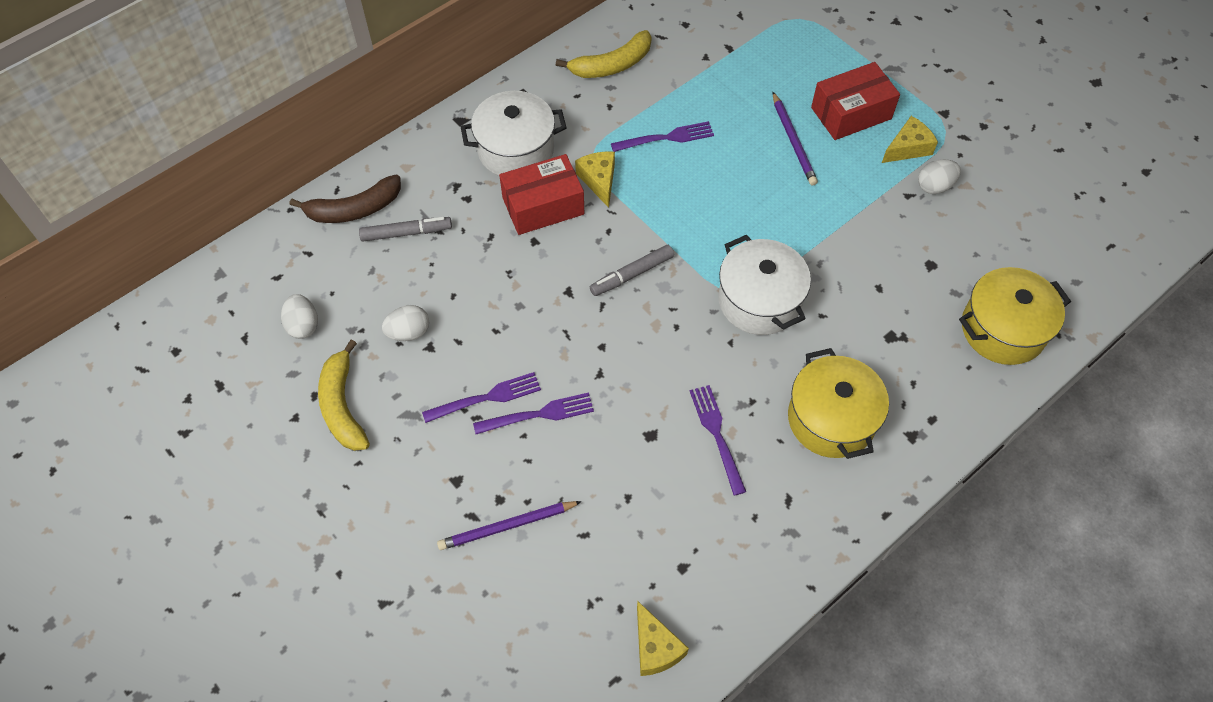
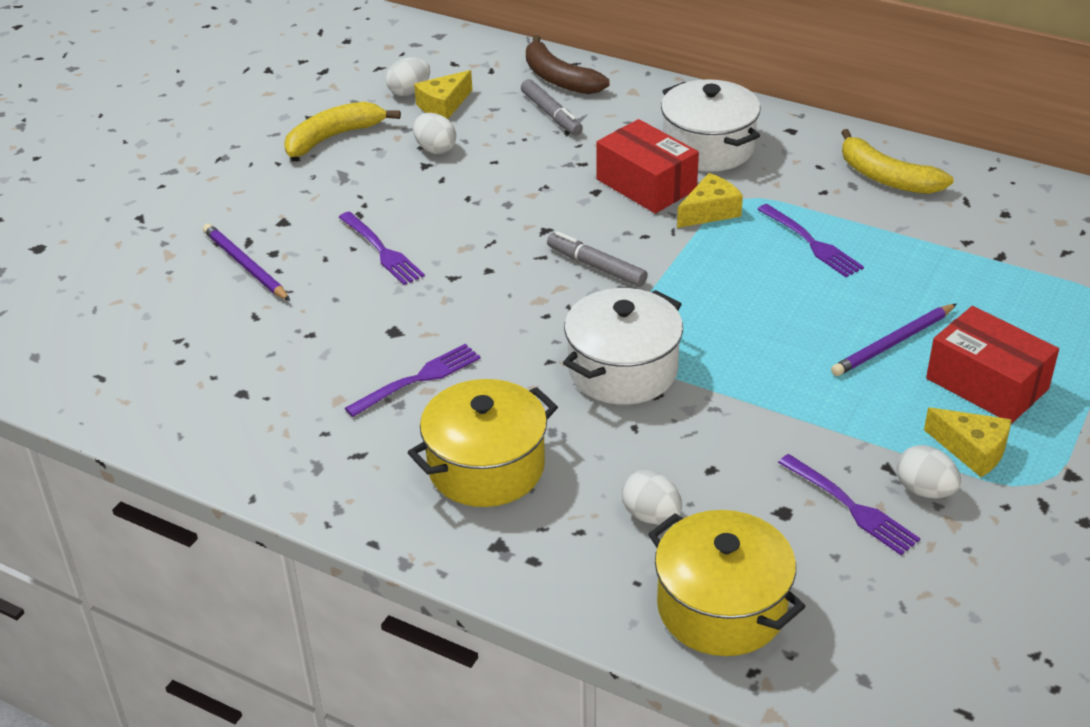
camera: 70 degrees right, 20 degrees down
purple fork [422,372,541,423] -> purple fork moved to [778,454,921,555]
yellow cheese [637,601,689,676] -> yellow cheese moved to [414,70,472,119]
none -> white egg [622,470,682,524]

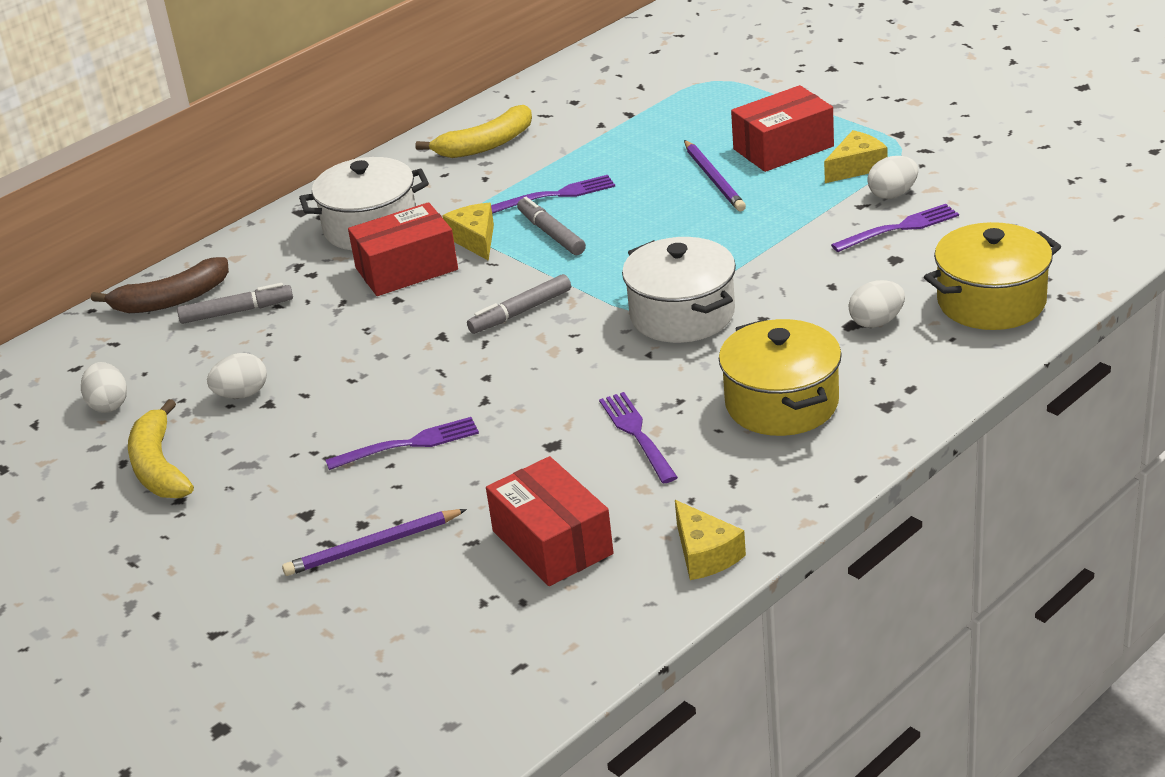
camera: 70 degrees left, 5 degrees down
yellow cheese [414,70,472,119] -> yellow cheese moved to [675,500,746,580]
none -> red box [486,456,614,586]
none -> grey marker [517,197,586,255]

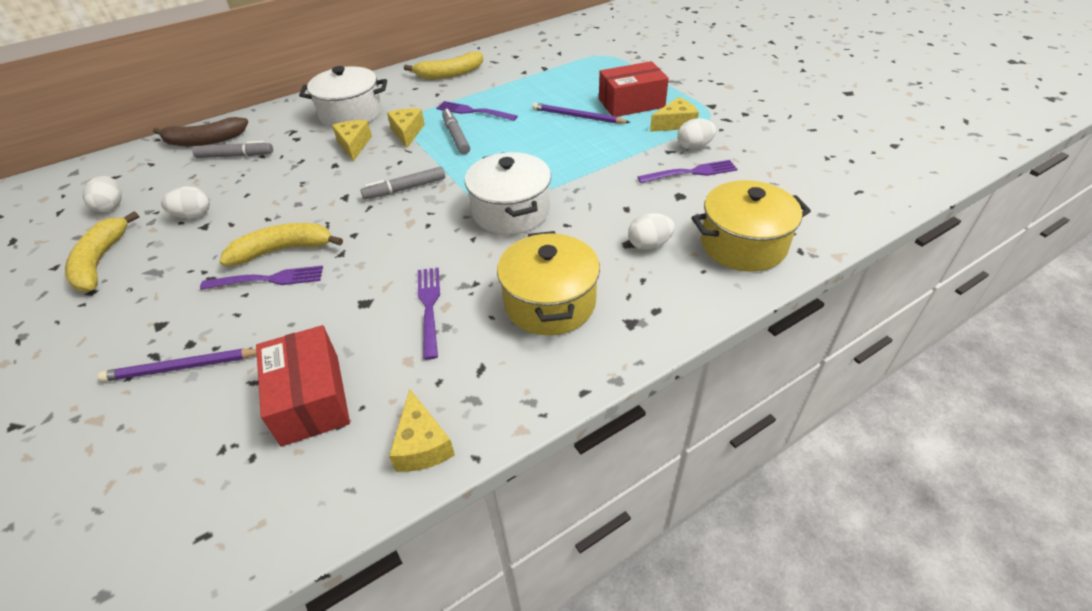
camera: 10 degrees right, 10 degrees up
red box [348,202,458,296] -> yellow cheese [332,120,372,161]
purple fork [491,175,615,214] -> purple fork turned 150 degrees counterclockwise [436,101,518,121]
purple pencil [684,140,746,211] -> purple pencil turned 120 degrees clockwise [532,103,630,124]
none -> yellow banana [219,223,343,266]

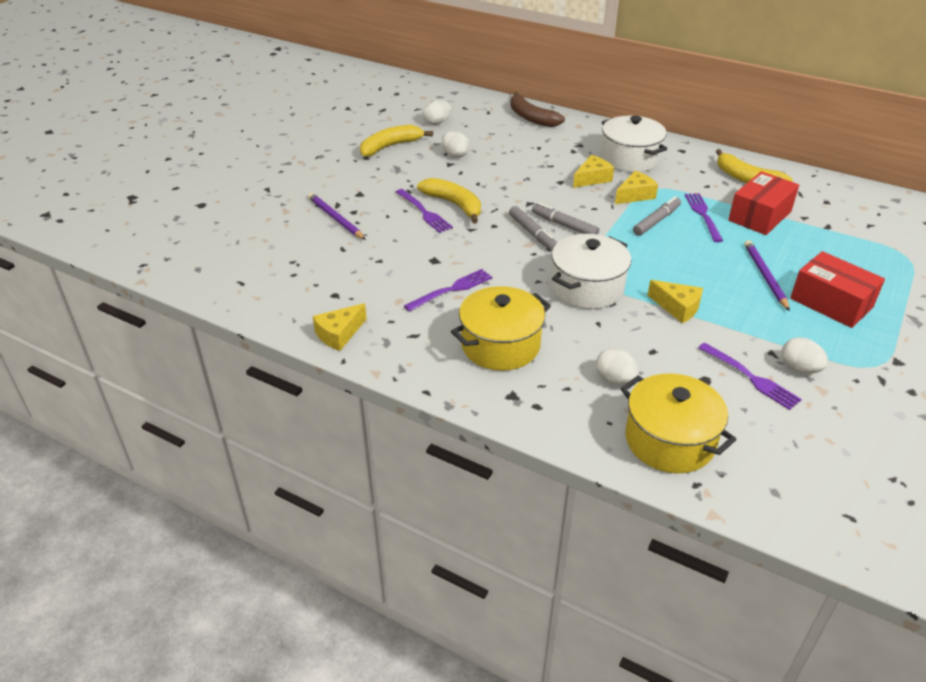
camera: 60 degrees right, 5 degrees down
grey marker [192,141,273,158] -> grey marker moved to [509,206,557,251]
red box [256,325,350,447] -> red box moved to [728,171,799,235]
yellow cheese [650,97,699,132] -> yellow cheese moved to [647,280,703,323]

